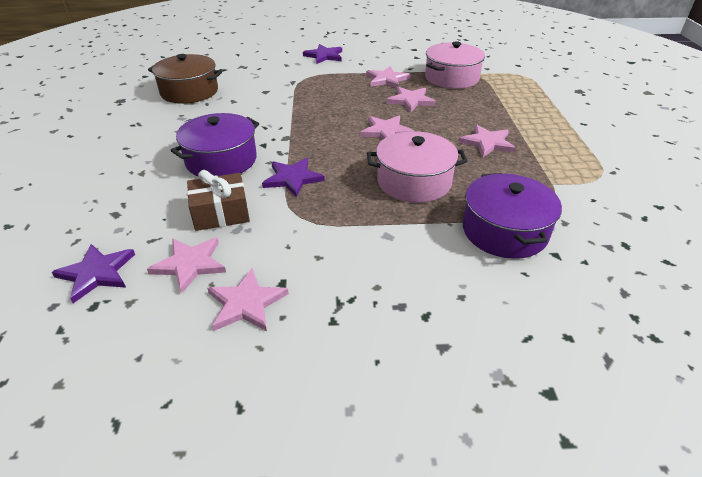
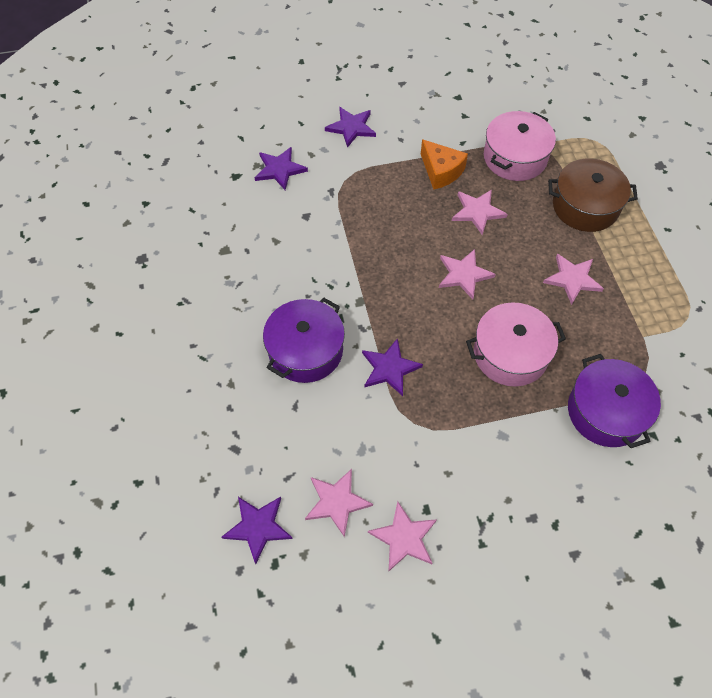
camera: 10 degrees left, 20 degrees up
brown pot [148,54,222,104] -> brown pot moved to [548,159,638,232]
brown gift [187,170,250,231] -> none
pink star [366,66,411,88] -> orange cheese [421,139,468,190]
none -> purple star [255,147,308,190]

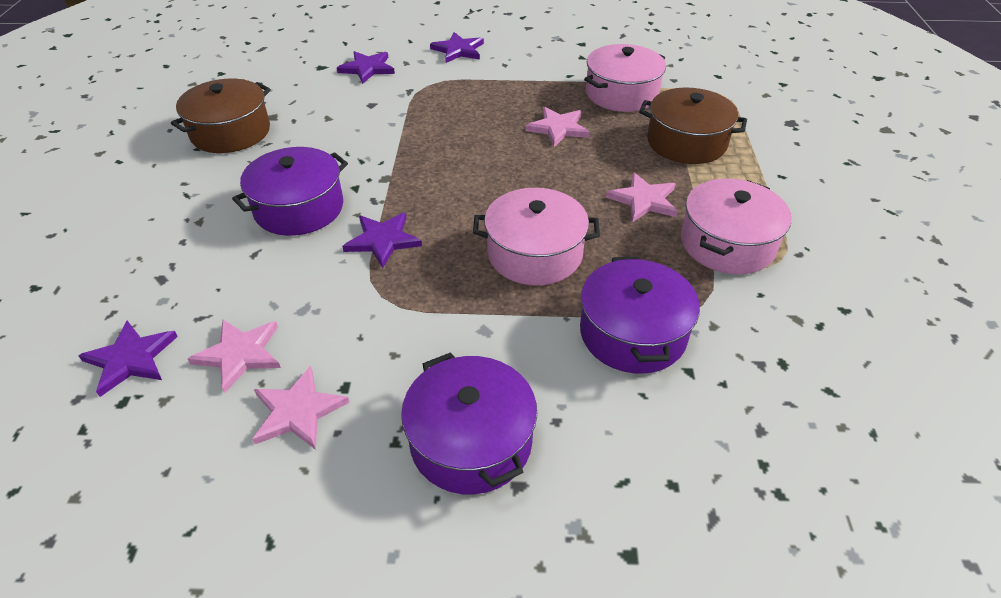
camera: 15 degrees right, 15 degrees down
orange cheese [421,139,468,190] -> none
pink star [439,249,496,300] -> none
none -> brown pot [171,79,271,153]
none -> purple pot [401,352,537,494]
none -> pink pot [681,178,792,274]

